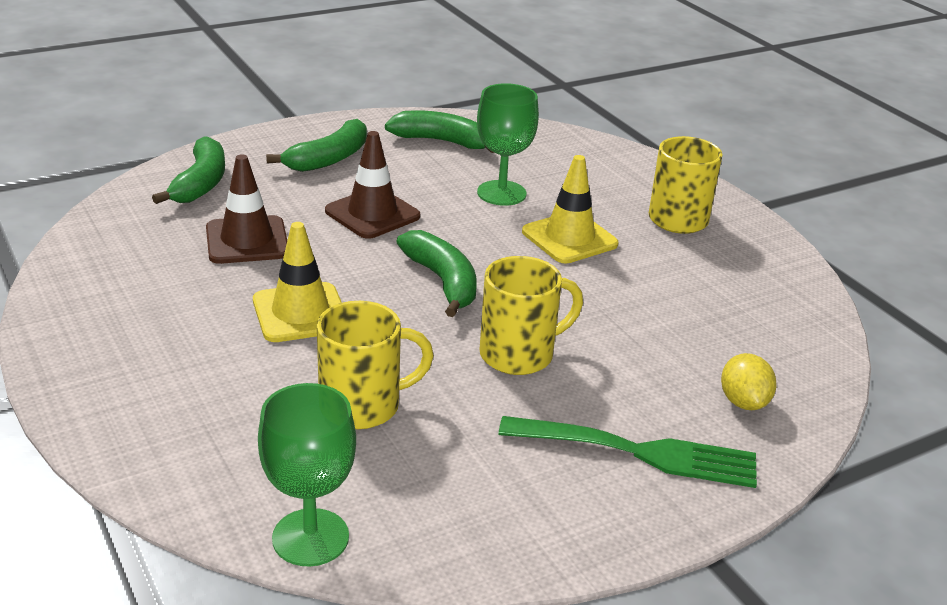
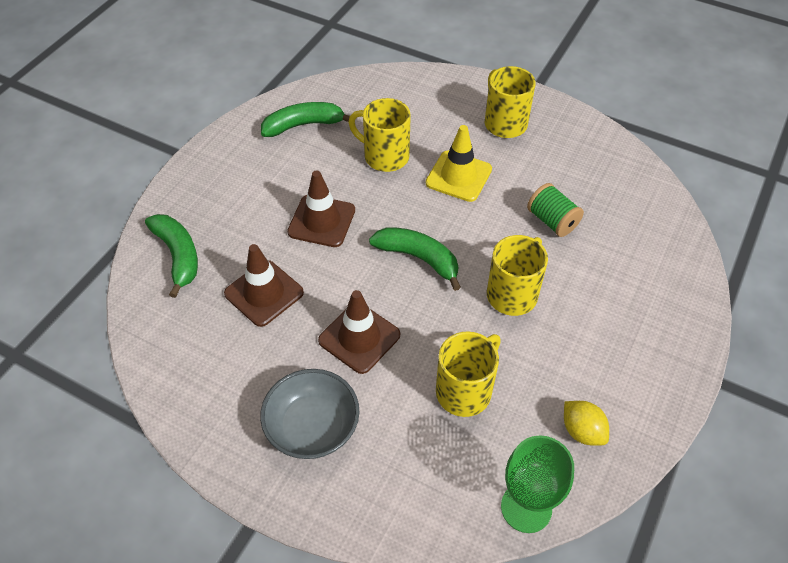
camera: 30 degrees left, 20 degrees up
yellow traffic cone [253,222,342,342] -> brown traffic cone [318,290,400,374]
green banana [266,119,367,172] -> none
green goblet [477,83,539,206] -> yellow mug [349,98,411,172]
green fork [498,416,757,488] -> none
yellow lemon [721,353,776,410] -> yellow lemon moved to [564,401,609,446]
none -> grey bowl [260,369,359,459]
none -> green spool [527,183,584,237]

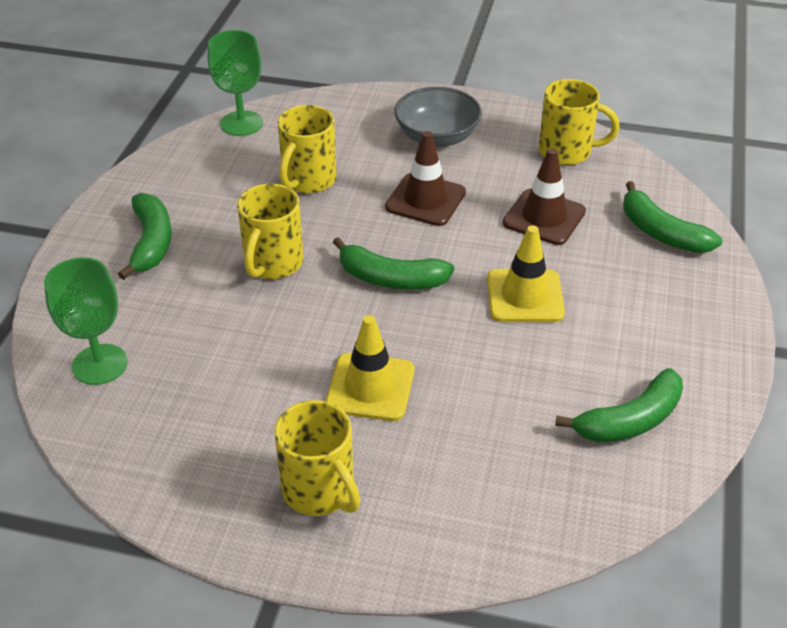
camera: 165 degrees right, 10 degrees down
brown traffic cone [287,170,355,247] -> yellow traffic cone [487,225,565,322]
yellow mug [349,98,411,172] -> yellow mug moved to [539,79,620,165]
green spool [527,183,584,237] -> none
yellow lemon [564,401,609,446] -> none
none -> green goblet [44,257,128,385]
none -> green banana [118,193,172,280]

